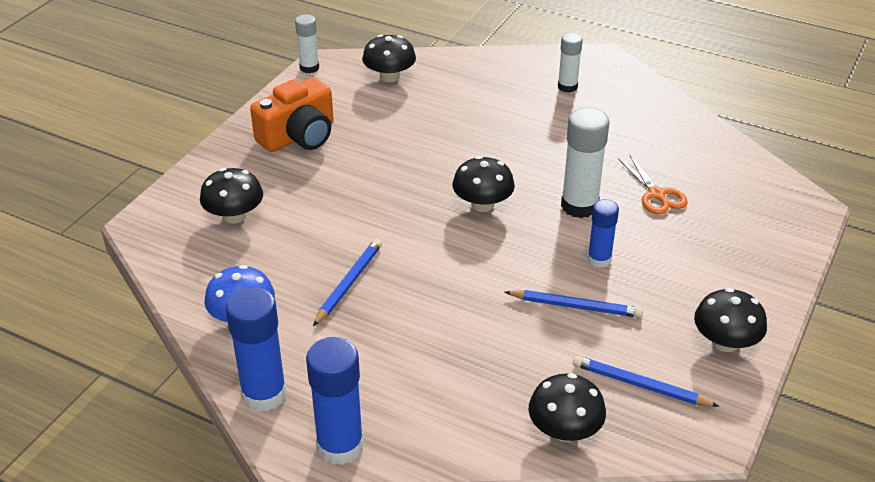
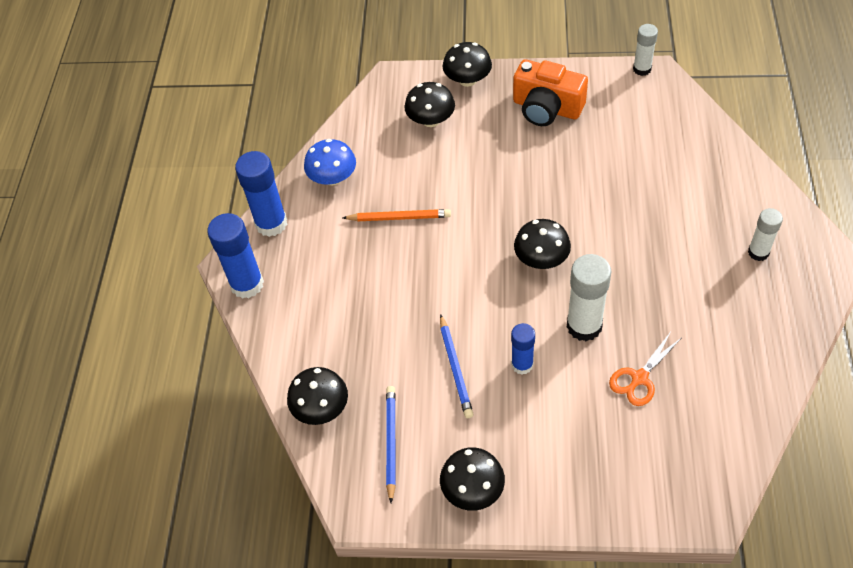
camera: 70 degrees right, 15 degrees up
blue pencil [313,238,382,326] -> orange pencil [342,209,451,221]
black mushroom [362,34,416,82] -> black mushroom moved to [443,42,492,87]

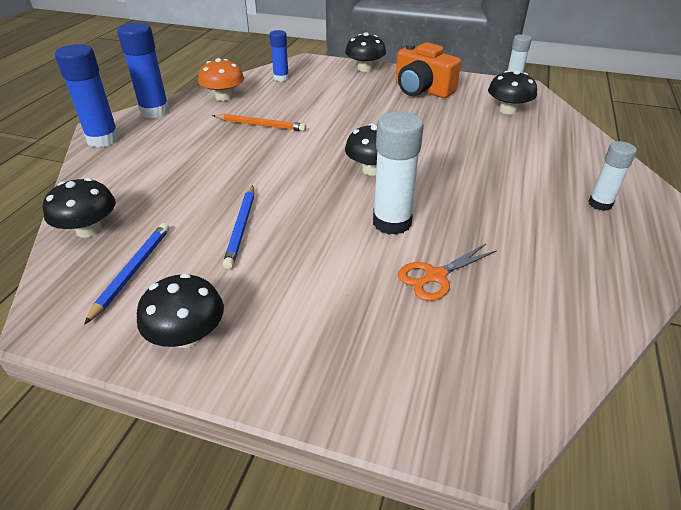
camera: 10 degrees right, 15 degrees down
blue mushroom [304,139,356,186] -> orange mushroom [198,58,244,101]
black mushroom [404,82,455,127] -> black mushroom moved to [488,70,537,114]
blue glue stick [511,323,535,375] -> blue glue stick moved to [269,30,289,81]

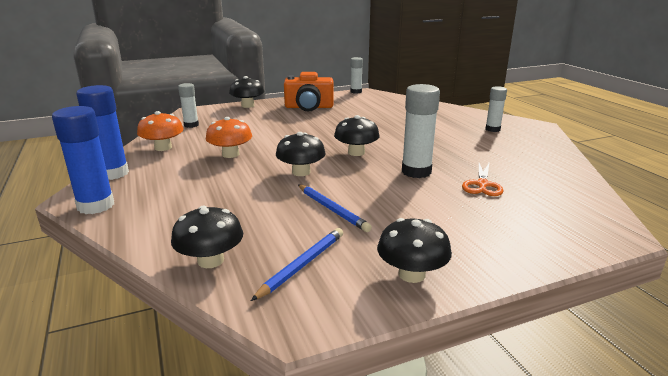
camera: 40 degrees left, 15 degrees down
blue pencil [84,223,169,325] -> blue pencil turned 60 degrees clockwise [251,228,343,301]
orange pencil [212,114,306,131] -> orange mushroom [206,117,252,158]
blue glue stick [269,30,289,81] -> white glue stick [178,83,199,128]
black mushroom [488,70,537,114] -> black mushroom moved to [276,132,326,176]

